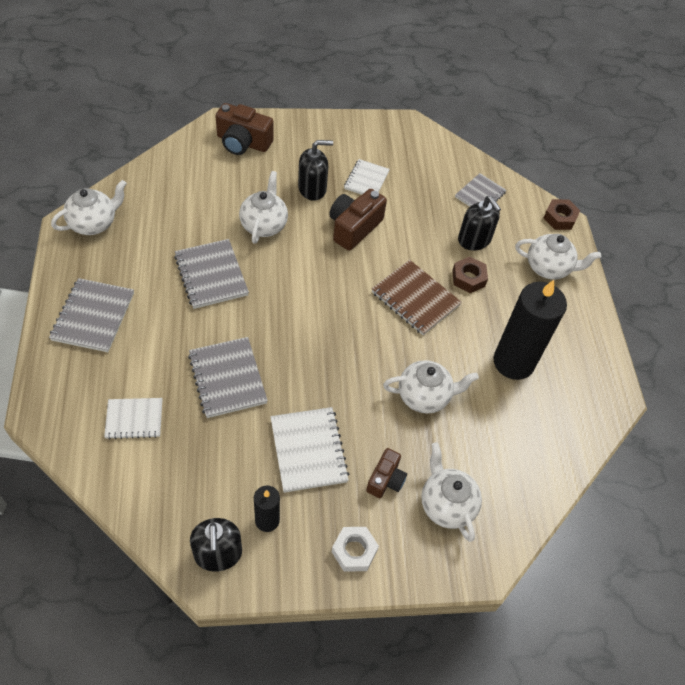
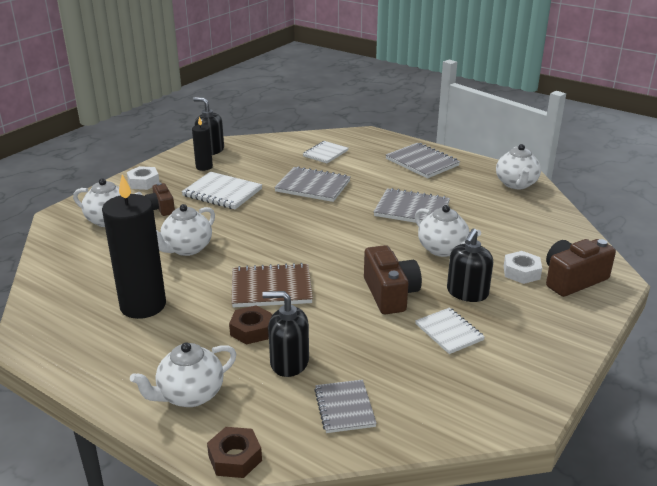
camera: 135 degrees right, 25 degrees down
none -> white nut [504,251,542,284]

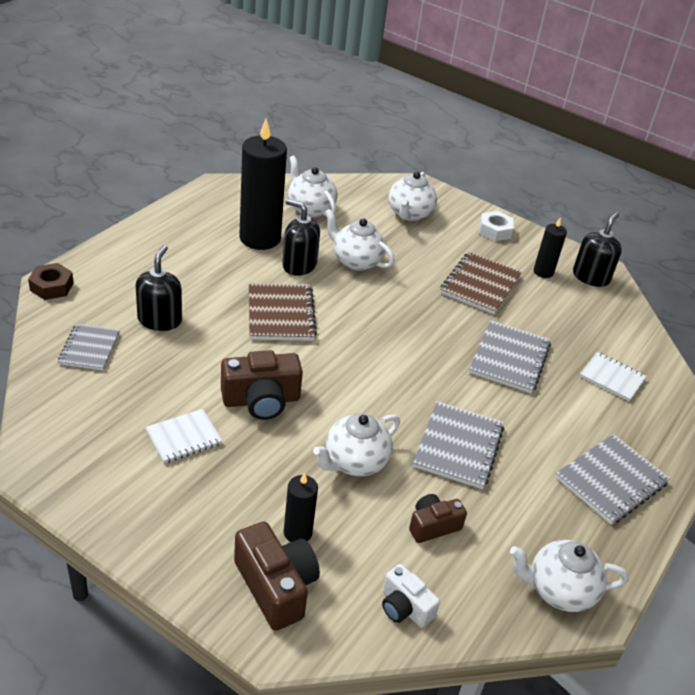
camera: 85 degrees right, 10 degrees up
white teapot [130,342,236,407] -> white teapot moved to [288,156,338,217]
brown camera [145,182,175,216] -> brown camera moved to [409,494,467,543]
white notebook [181,172,262,209] -> brown notebook [440,252,522,315]
brown nut [229,305,272,344] -> none
grey notebook [314,380,377,433] -> grey notebook turned 75 degrees counterclockwise [58,324,120,370]
black soap dispenser [447,229,493,302] -> black soap dispenser moved to [282,199,320,276]
white nut [504,251,542,284] -> black candle [284,472,318,542]
none -> white camera [382,564,440,628]

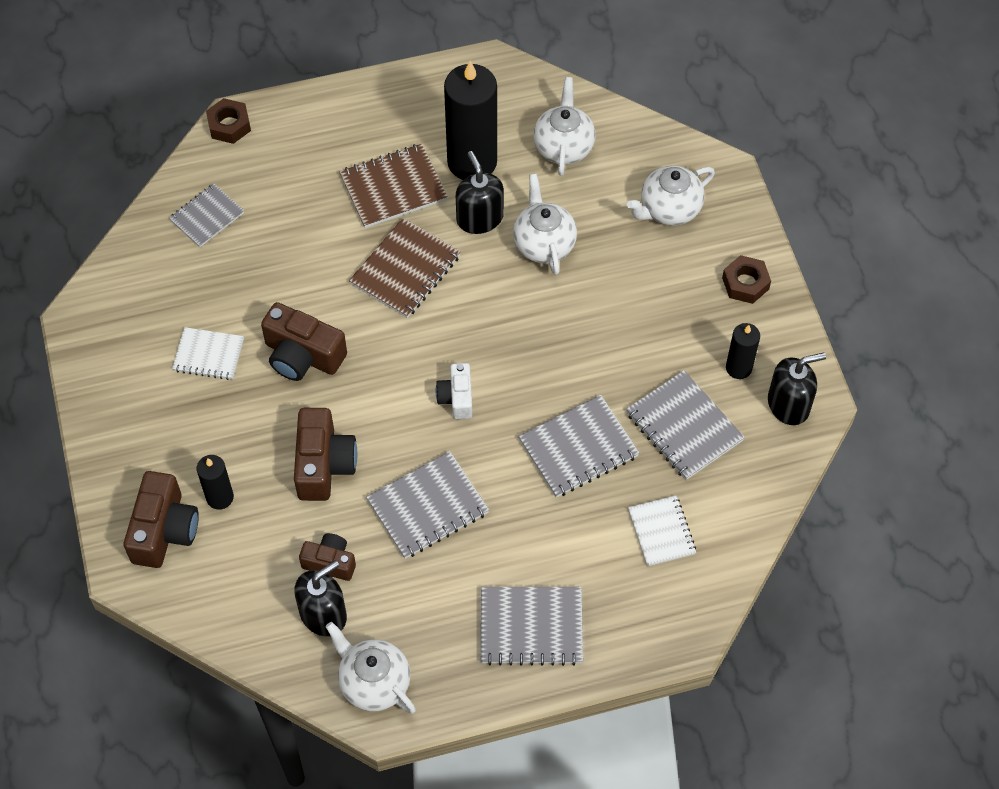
camera: 45 degrees right, 20 degrees up
black soap dispenser [135,245,182,331] -> black soap dispenser moved to [294,560,347,636]
white teapot [313,413,400,476] -> brown camera [294,408,357,501]
white camera [382,564,440,628] -> white camera moved to [436,363,472,419]
brown notebook [440,252,522,315] -> brown notebook moved to [339,144,448,228]
white nut [479,211,514,241] -> brown nut [722,255,771,304]
none -> grey notebook [626,370,745,480]

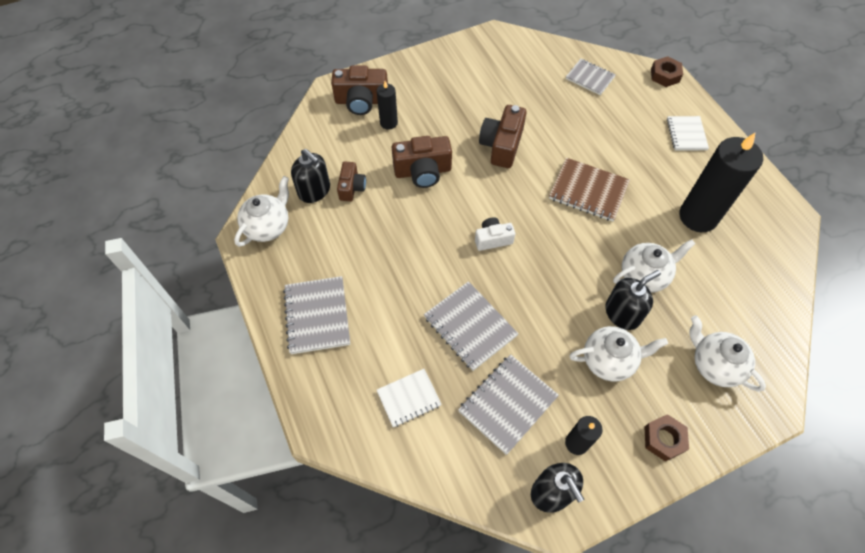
camera: 80 degrees right, 0 degrees up
white notebook [172,327,244,380] -> white notebook moved to [667,116,709,150]
brown notebook [339,144,448,228] -> none
grey notebook [366,451,489,559] -> none
black soap dispenser [456,151,504,234] -> black soap dispenser moved to [605,270,661,330]
white teapot [533,77,595,176] -> white teapot moved to [569,326,668,381]

